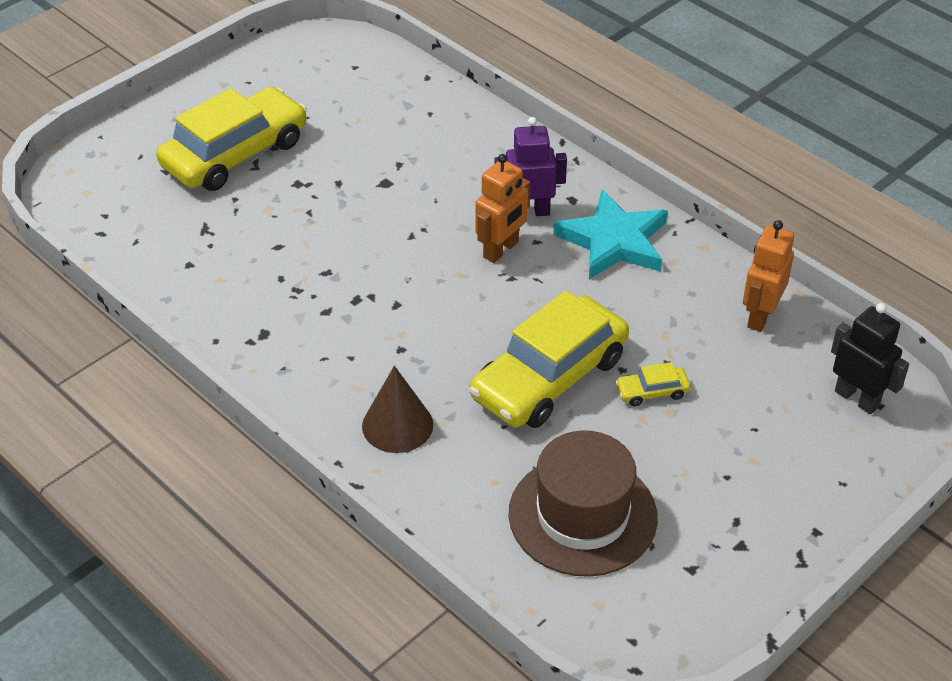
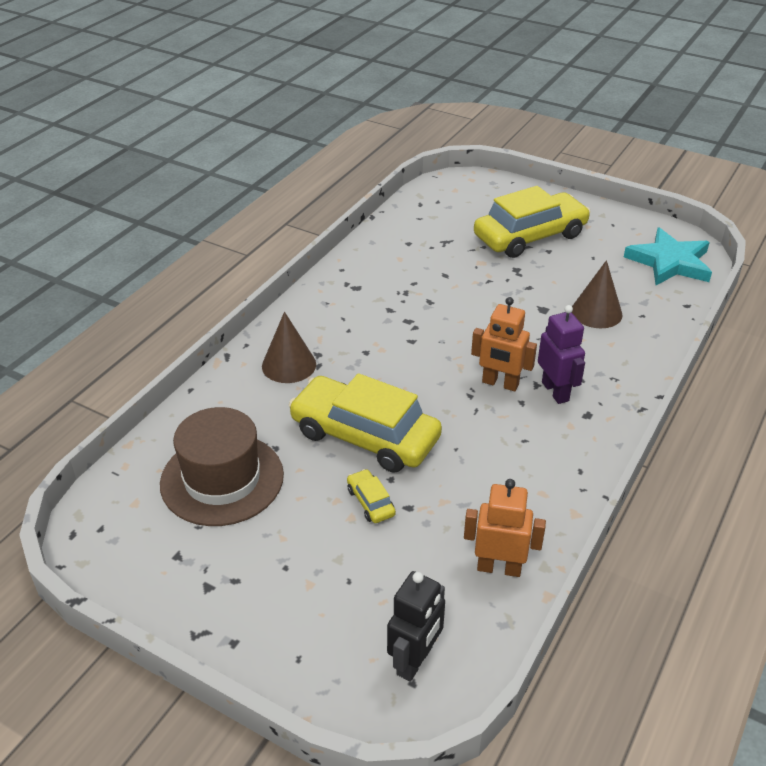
camera: 75 degrees right, 5 degrees down
yellow car [156,87,307,191] -> yellow car turned 60 degrees counterclockwise [474,186,591,258]
turquoise star [553,189,668,279] -> turquoise star moved to [624,228,712,285]
none -> brown cone [572,260,623,328]

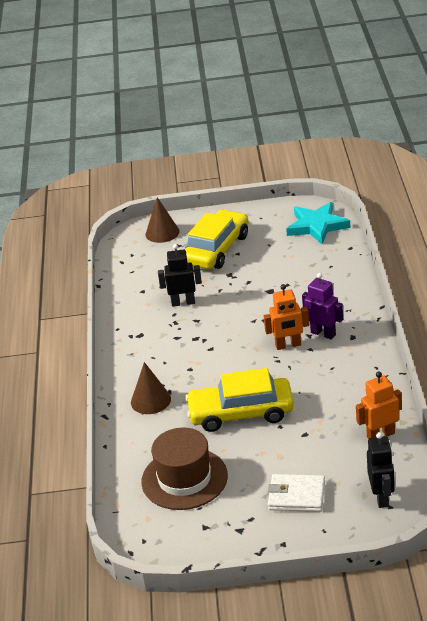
camera: 30 degrees left, 5 degrees down
yellow car [347,469,396,523] -> none
brown cone [572,260,623,328] -> brown cone moved to [146,197,179,243]
none -> black robot [158,244,202,307]
none -> white wallet [268,474,325,512]

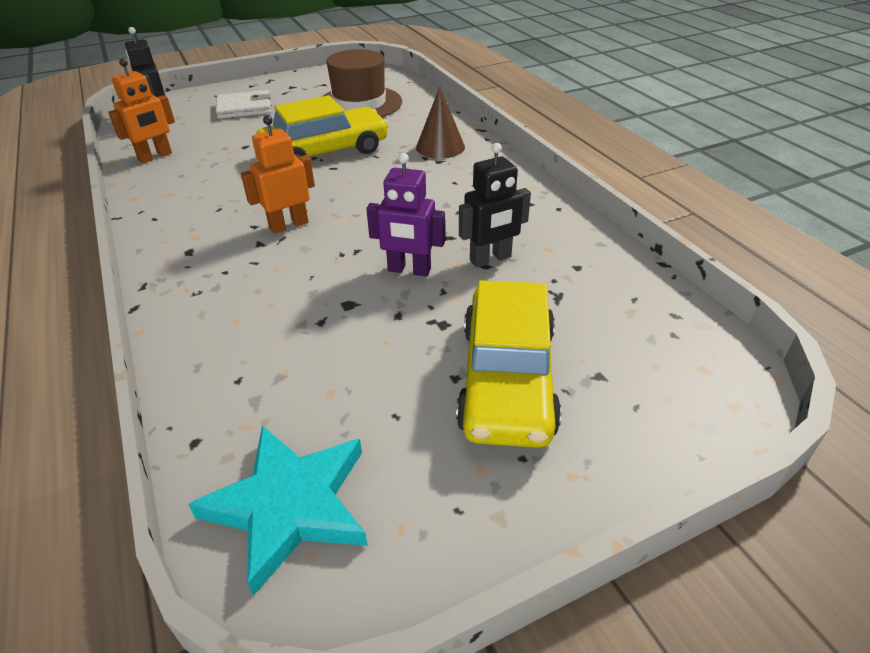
camera: 155 degrees right, 5 degrees up
brown cone [146,197,179,243] -> none
purple robot [302,273,343,340] -> purple robot moved to [366,153,445,276]

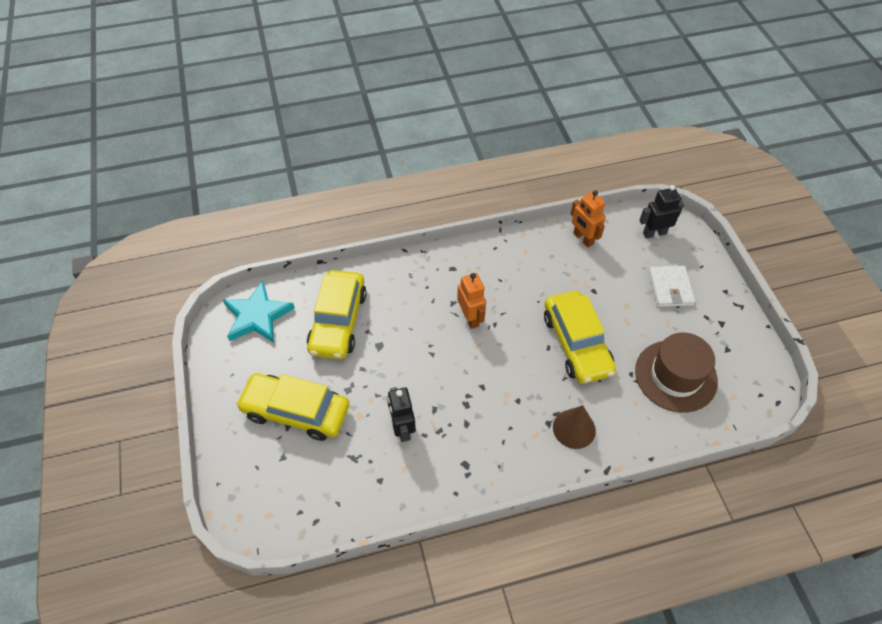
camera: 100 degrees right, 15 degrees up
purple robot [366,153,445,276] -> none
none -> yellow car [307,270,367,359]

